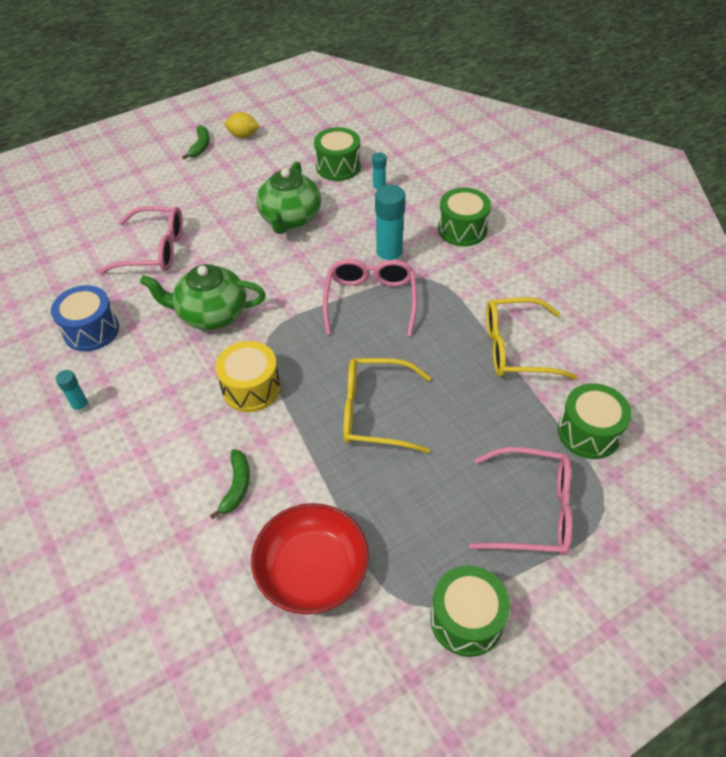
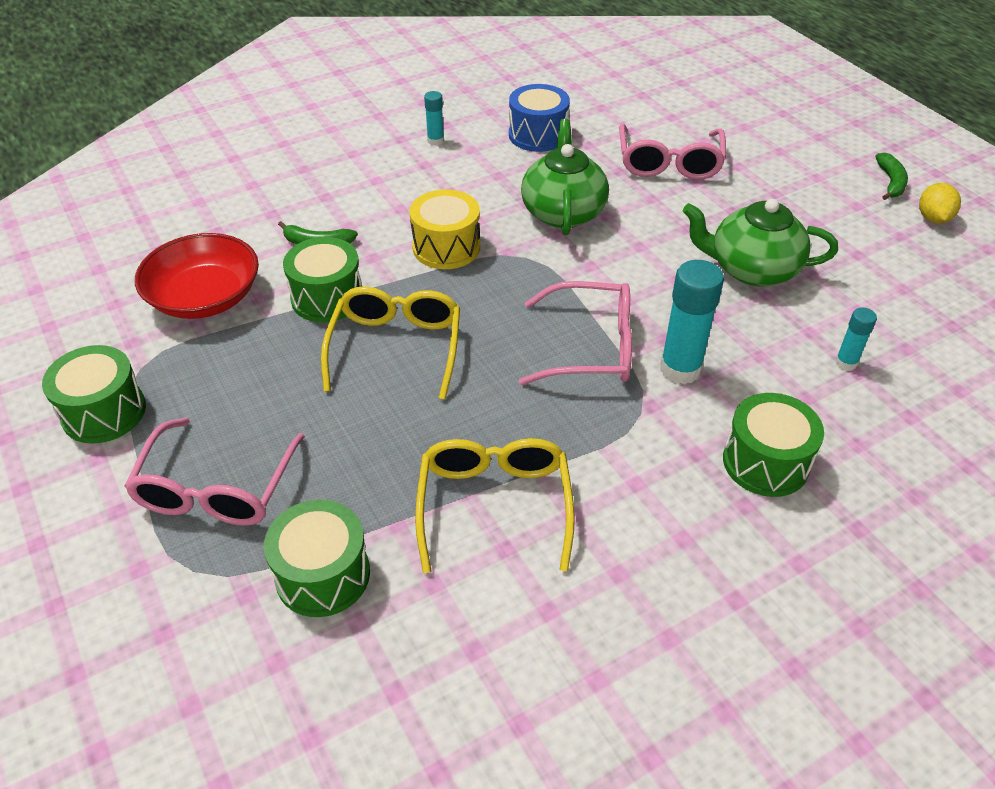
camera: 90 degrees right, 5 degrees down
green banana [182,125,210,159] -> green banana turned 90 degrees counterclockwise [875,153,908,200]
green drum [314,127,361,181] -> green drum moved to [283,237,362,322]

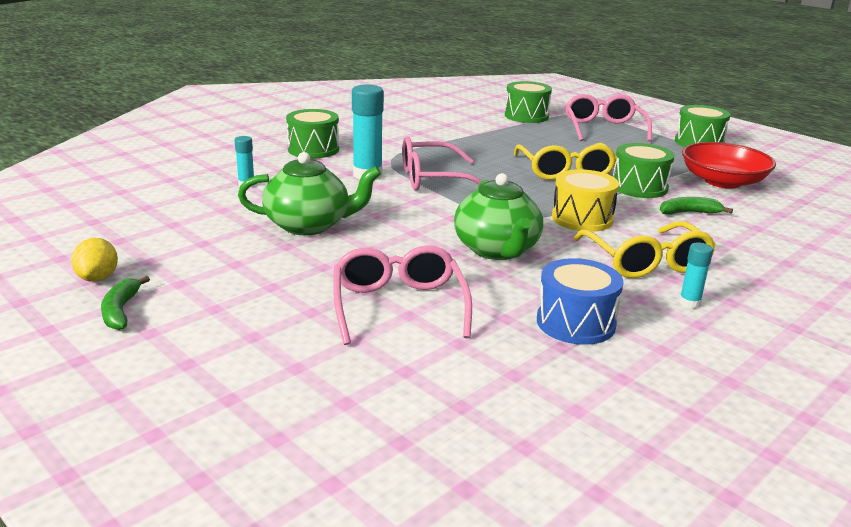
camera: 165 degrees right, 20 degrees down
yellow glasses [415,438,575,573] -> yellow glasses moved to [573,221,716,278]

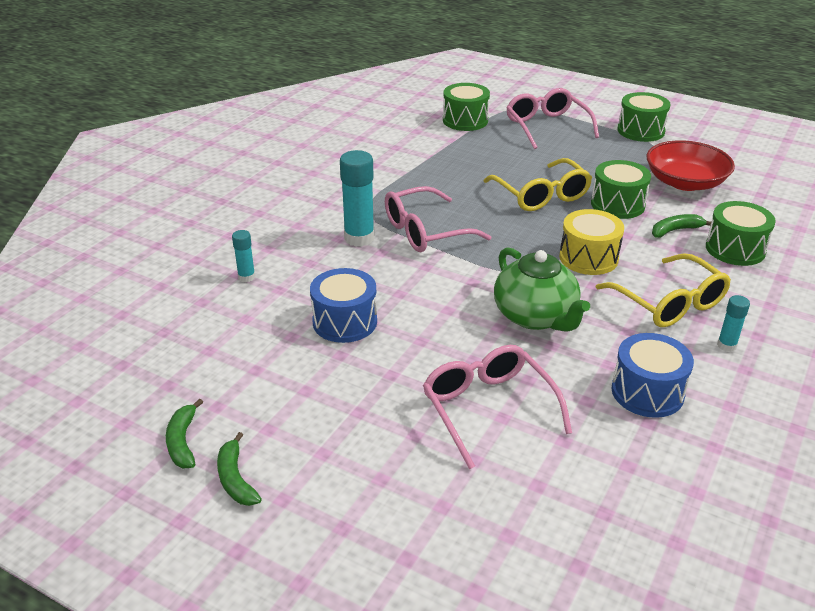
camera: 15 degrees left, 10 degrees up
yellow lemon [71,238,118,282] -> green banana [166,399,203,468]
green teapot [238,152,381,235] -> blue drum [310,268,377,343]
green drum [286,109,339,158] -> green drum moved to [706,201,776,266]

